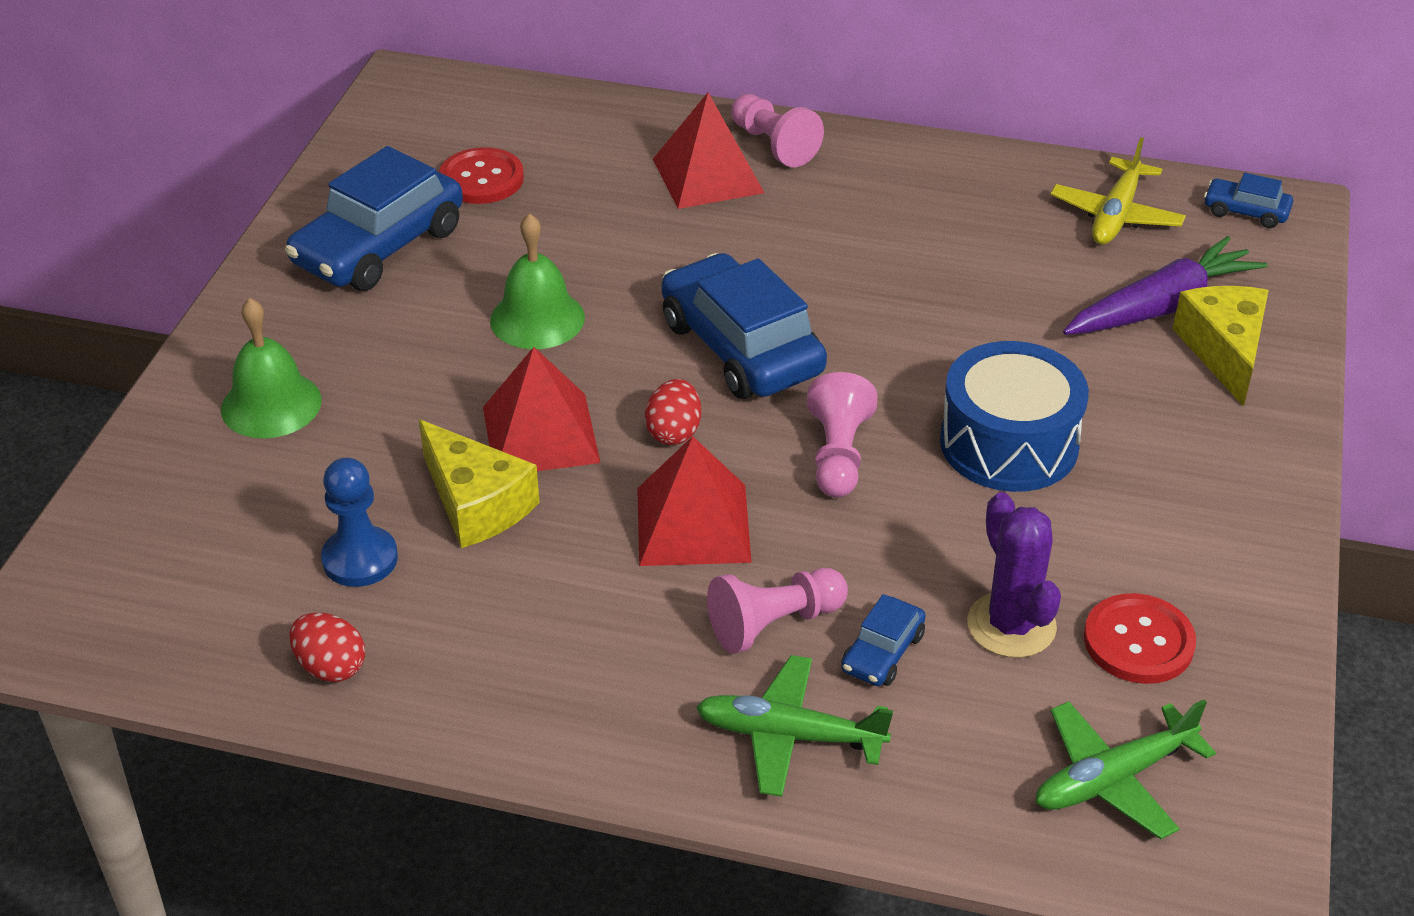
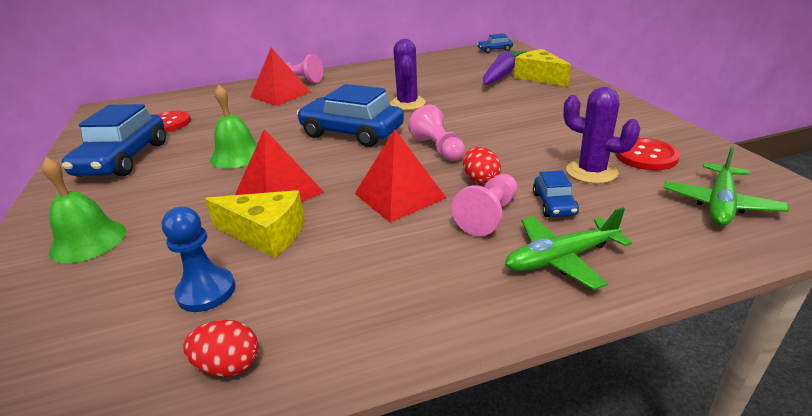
camera: 30 degrees left, 10 degrees down
red egg [645,379,701,445] -> red egg moved to [463,147,501,185]
blue drum [940,341,1089,492] -> none
yellow plane [1050,137,1186,245] -> none
none -> purple cactus [390,39,426,110]

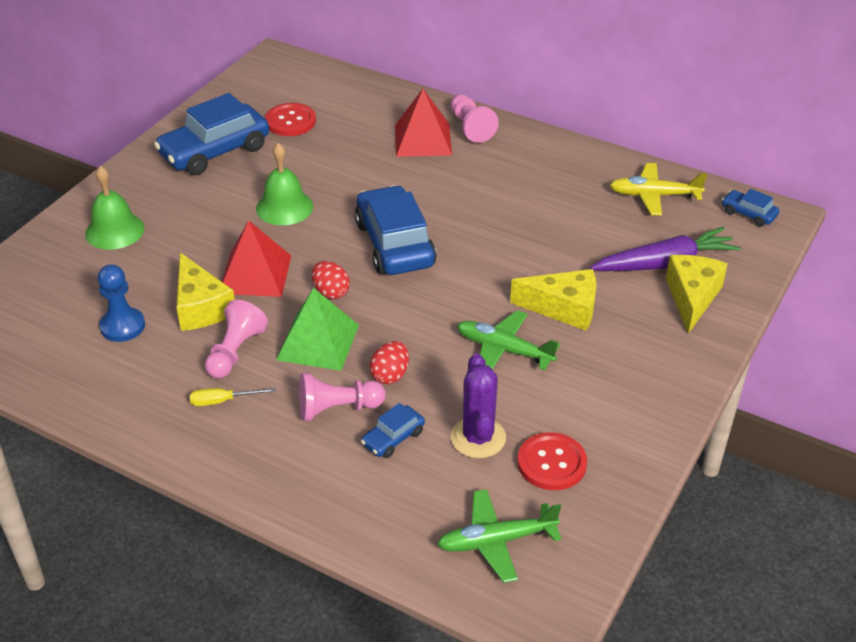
camera: 45 degrees right, 10 degrees up
red egg [183,320,258,377] -> red egg moved to [312,261,350,299]
red pyramid [355,129,446,223] -> green pyramid [276,288,359,371]
purple cactus [390,39,426,110] -> none
pink pawn [408,104,465,161] -> pink pawn moved to [205,300,268,379]
green plane [505,207,632,290] -> green plane moved to [457,310,560,370]
none -> yellow screwdriver [190,388,275,406]
none -> yellow cheese [510,269,596,331]
none -> yellow plane [609,163,707,216]

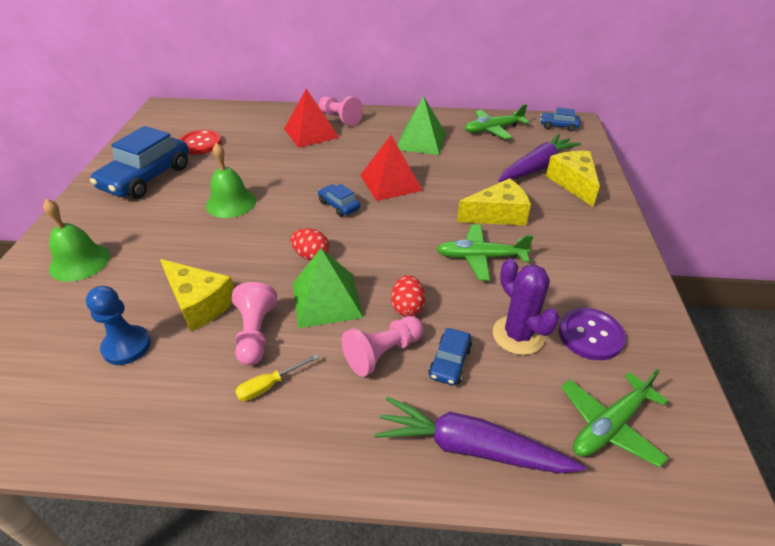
camera: 25 degrees left, 0 degrees up
red pyramid [222,220,291,297] -> red pyramid moved to [360,135,423,201]
blue car [355,185,437,275] -> blue car [318,184,360,217], size x0.47
red button [517,432,587,490] -> purple button [559,308,626,360]
yellow plane [609,163,707,216] -> green plane [464,104,529,140]
none -> purple carrot [374,397,585,473]
none -> green pyramid [397,96,446,155]

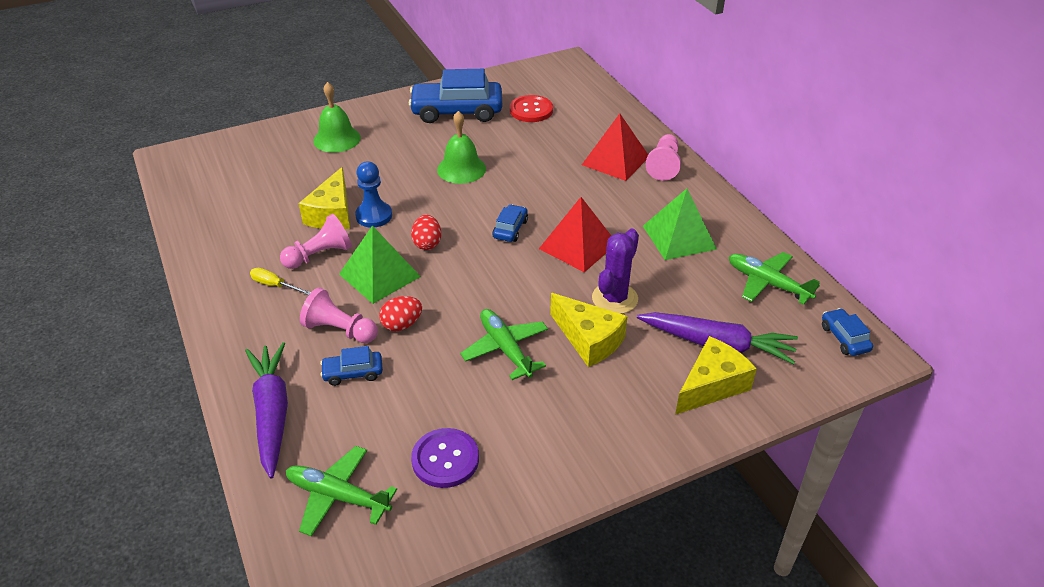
camera: 60 degrees right, 0 degrees up
blue pawn [86,286,151,365] -> blue pawn moved to [355,161,392,227]
purple cactus [493,259,560,355] -> purple cactus moved to [592,229,639,314]

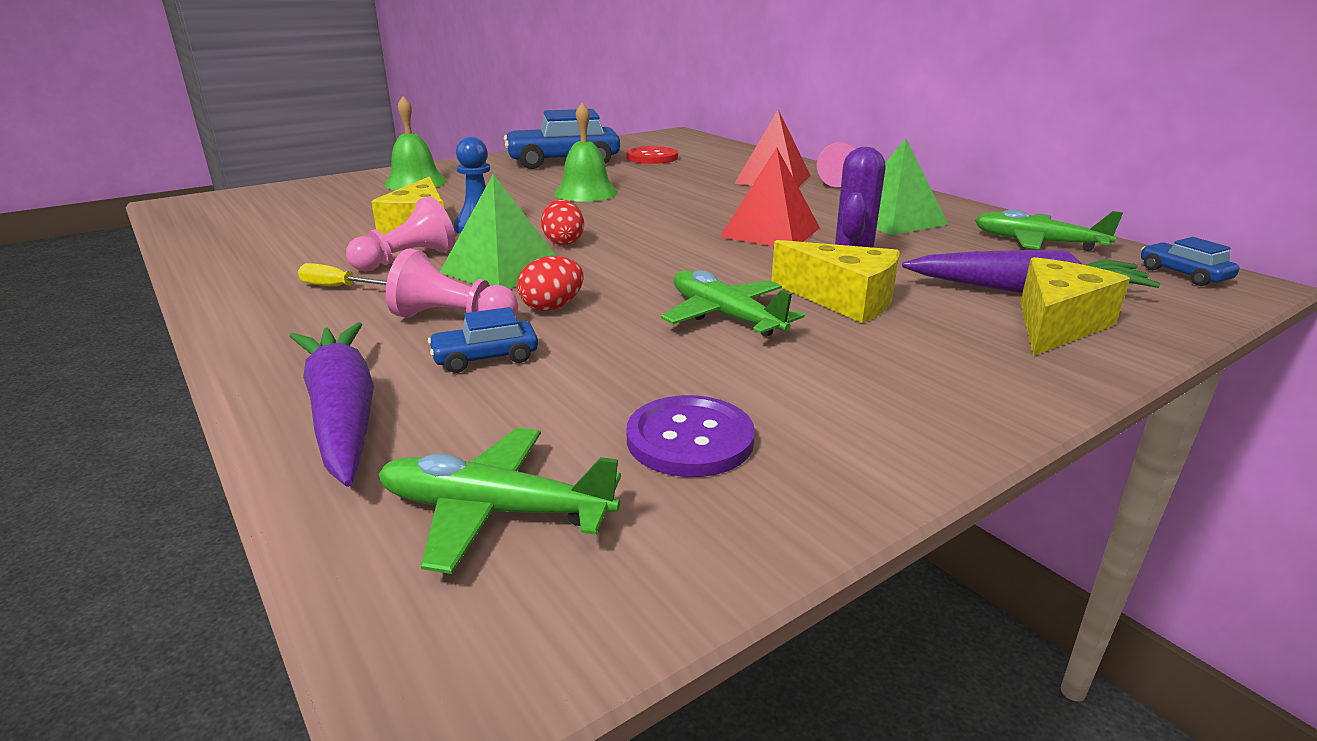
camera: 10 degrees left, 15 degrees down
blue car [492,204,528,242] -> none

